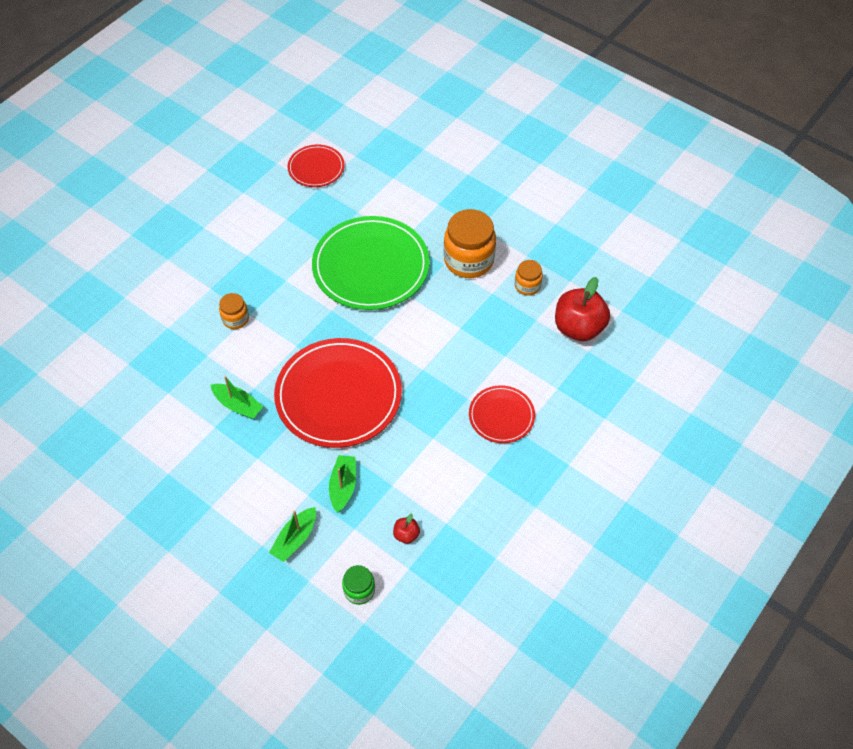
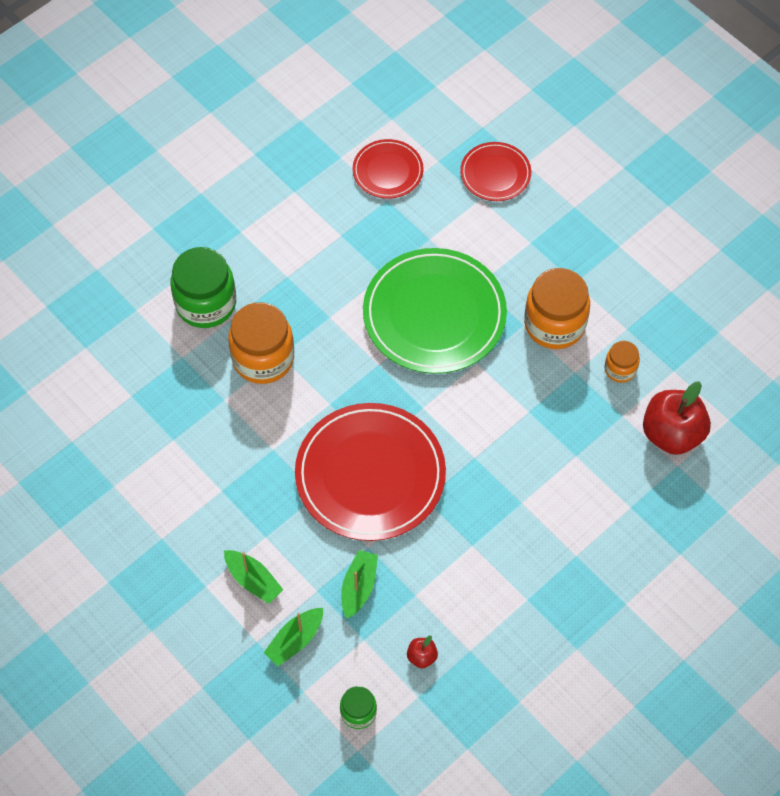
camera: 10 degrees right, 5 degrees up
green boat [211,376,264,419] -> green boat moved to [224,550,283,604]
orange jar [219,293,249,329] -> orange jar [228,302,294,384], size x1.92
red plate [469,385,535,443] -> red plate moved to [460,142,531,201]
none -> green jar [170,247,236,328]

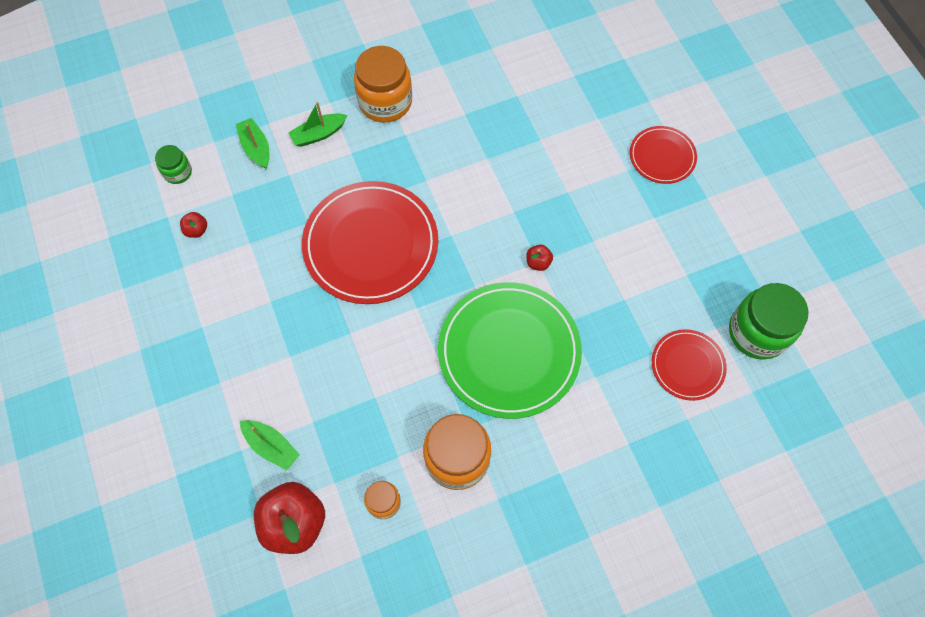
camera: 110 degrees right, 5 degrees up
green jar [170,247,236,328] -> green jar moved to [729,283,809,360]
orange jar [228,302,294,384] -> orange jar moved to [354,46,412,123]
green boat [341,550,378,619] -> green boat moved to [240,420,300,470]
red plate [460,142,531,201] -> red plate moved to [630,126,697,184]
none -> red apple [526,245,553,271]

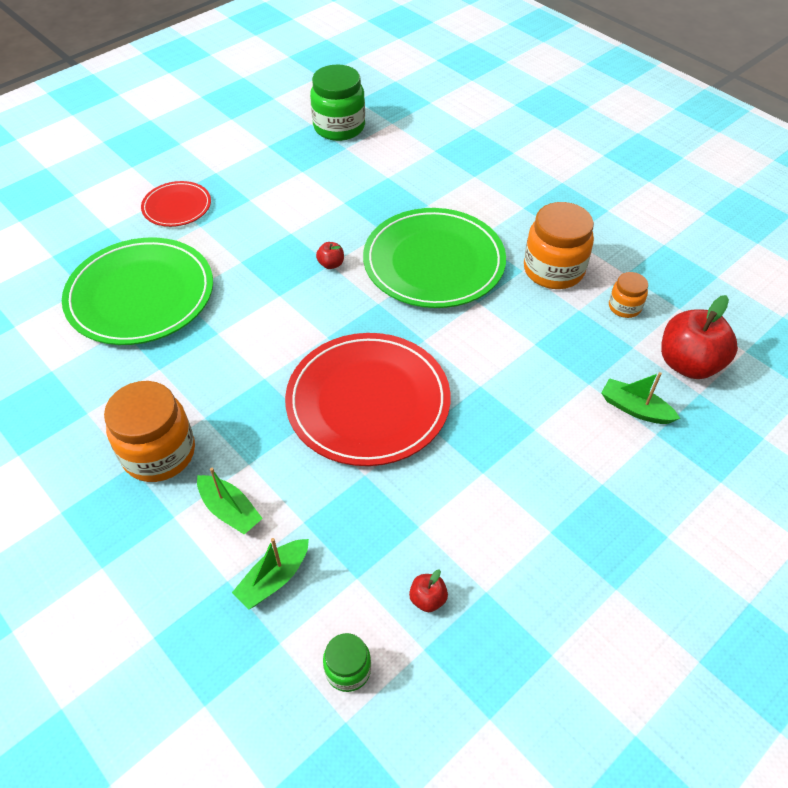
camera: 110 degrees left, 15 degrees down
green boat [240,420,300,470] -> green boat turned 75 degrees counterclockwise [601,372,680,424]
red plate [652,329,727,401] -> none
none -> green plate [62,238,213,345]

